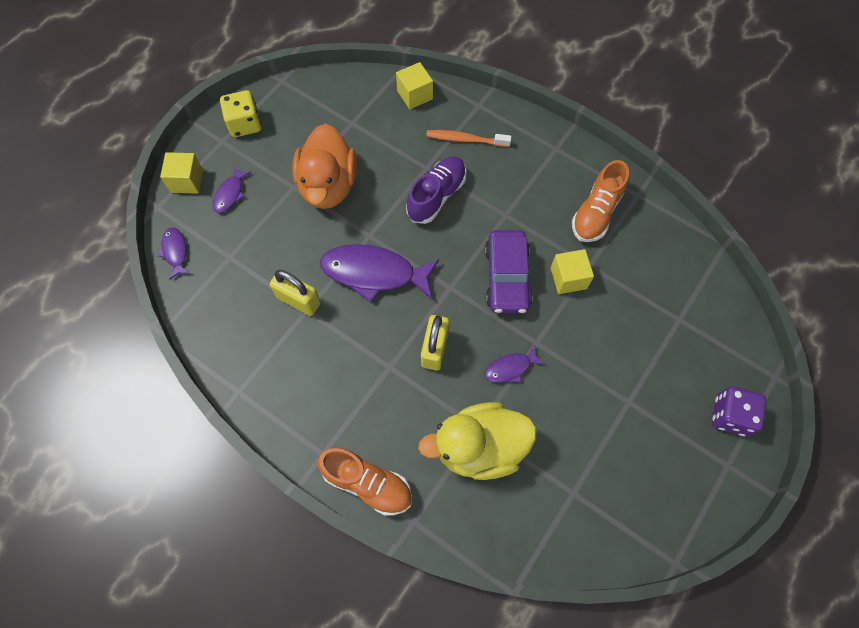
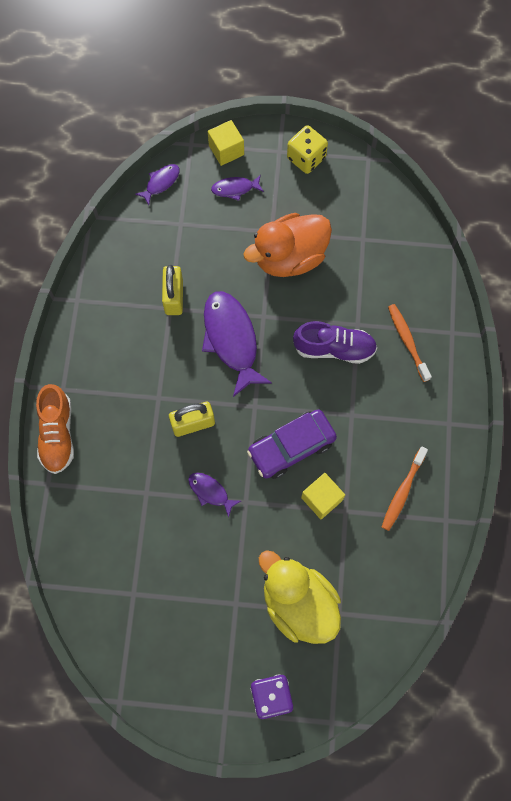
camera: 60 degrees right, 5 degrees up
yellow cube [396,62,433,109] -> none
yellow duck [418,402,537,480] -> yellow duck moved to [259,550,341,644]
orange shoe [572,160,629,242] -> orange toothbrush [382,447,428,531]

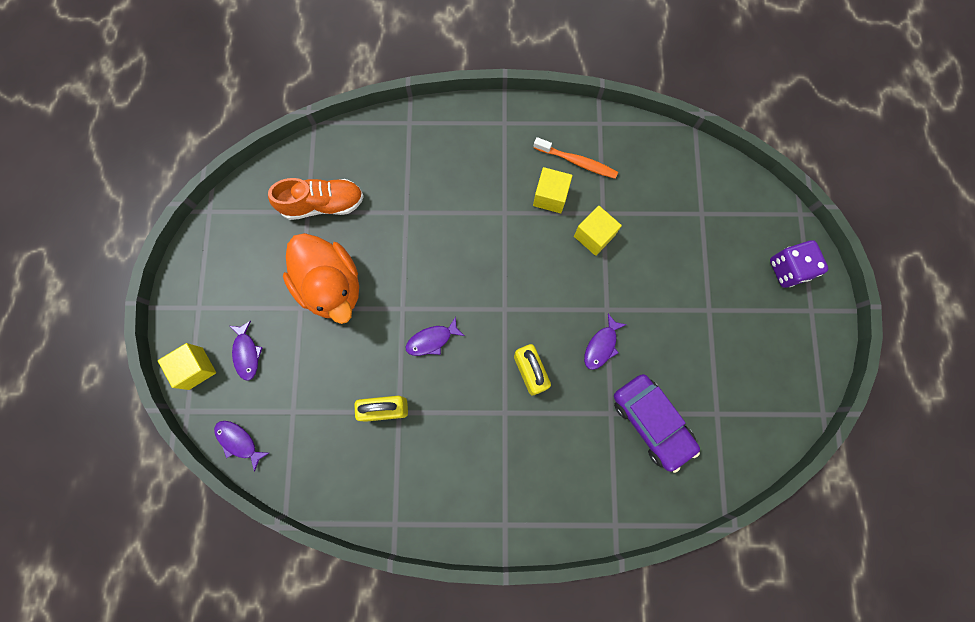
camera: 95 degrees left, 5 degrees up
orange shoe [36,384,74,474] -> orange shoe moved to [268,178,364,220]
purple fish [202,291,272,397] -> purple fish [406,317,464,356], size x0.49
purple car [247,409,337,479] -> purple car moved to [614,374,700,473]
yellow duck [259,550,341,644] -> none
yellow dice [287,125,328,174] -> none
purple shoe [293,321,377,364] -> none
orange toothbrush [388,304,432,382] -> none
none -> yellow cube [533,167,572,213]

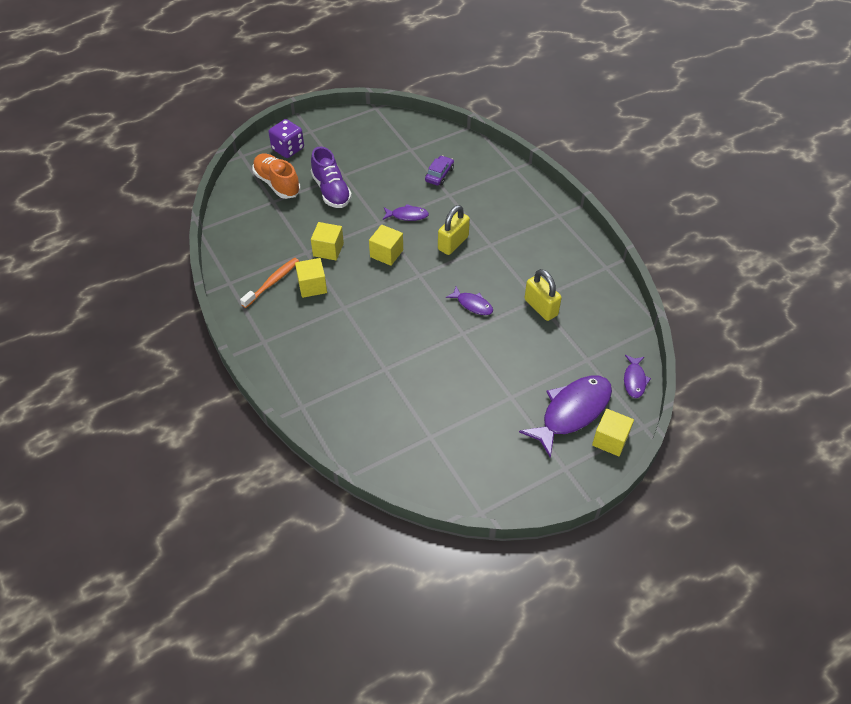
camera: 120 degrees left, 25 degrees down
purple fish [230,320,263,380] -> purple fish [519,375,612,458], size x2.03
orange shoe [268,178,364,220] -> orange shoe moved to [252,154,301,199]
orange duck [283,233,359,324] -> none
orange toothbrush [534,137,618,179] -> orange toothbrush turned 45 degrees clockwise [240,258,299,308]
purple car [614,374,700,473] -> purple car [425,156,454,185], size x0.57
none -> purple shoe [311,146,352,208]
none -> yellow cube [369,225,403,266]

